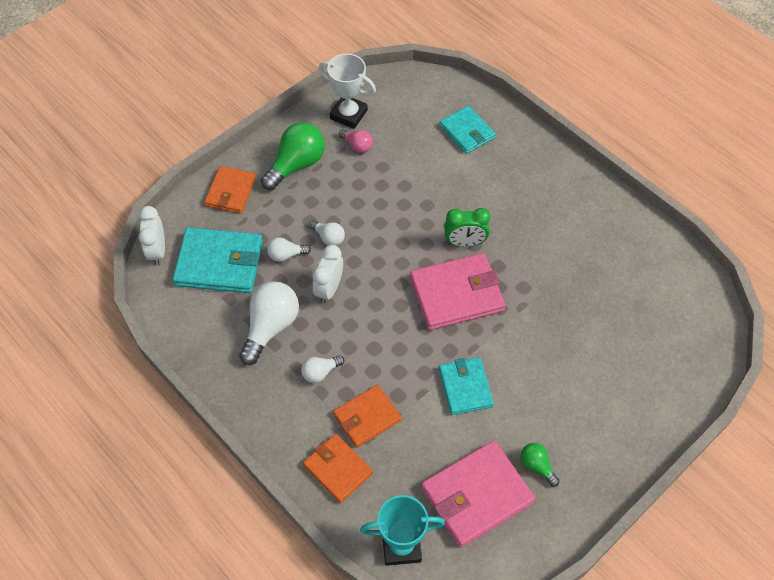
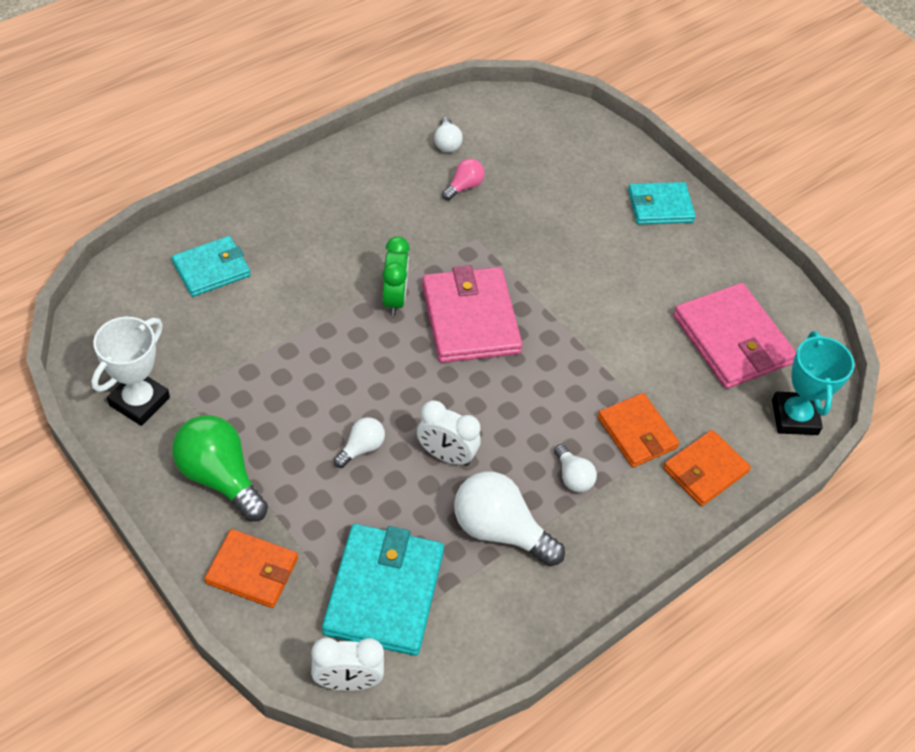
camera: 90 degrees left, 5 degrees down
white light bulb [267,237,311,262] -> white light bulb moved to [434,117,463,152]
pink light bulb [339,129,373,153] -> pink light bulb moved to [442,159,485,200]
turquoise wallet [439,357,494,415] -> turquoise wallet moved to [628,182,696,225]
green light bulb [520,443,560,487] -> none

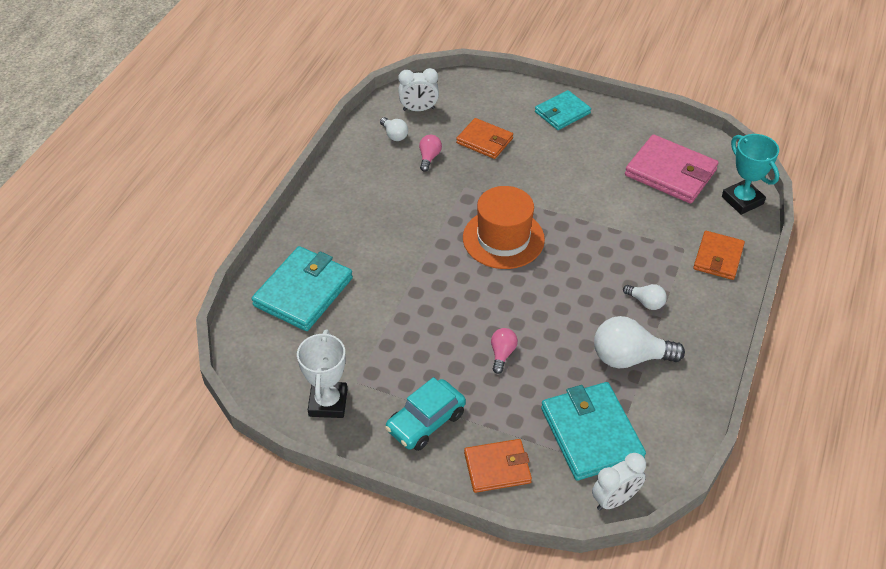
camera: 25 degrees left, 5 degrees down
turquoise wallet [172,236,251,297] -> turquoise wallet [252,246,353,331], size x1.59
green light bulb [172,415,268,522] -> turquoise car [385,377,466,451]
white light bulb [334,417,385,468] -> pink light bulb [491,328,518,374]
green clock [382,236,410,316] -> none
white clock [417,400,481,466] -> white clock moved to [398,68,439,111]
pink wallet [422,265,522,363] -> orange hat [463,186,545,269]
orange wallet [597,393,680,467] -> orange wallet moved to [456,118,513,159]

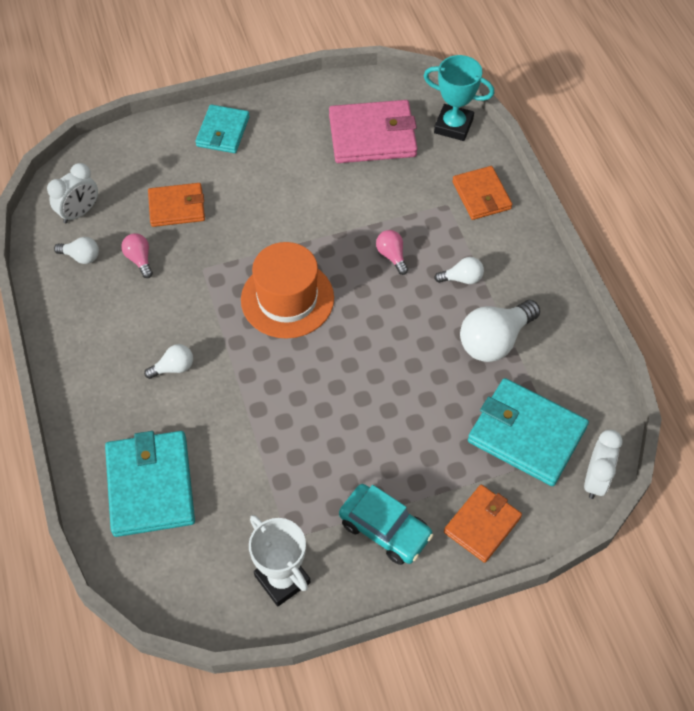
camera: 40 degrees left, 10 degrees up
turquoise car [385,377,466,451] -> turquoise car turned 60 degrees counterclockwise [339,484,433,565]
pink light bulb [491,328,518,374] -> pink light bulb moved to [376,230,408,275]
none -> white light bulb [144,344,193,379]

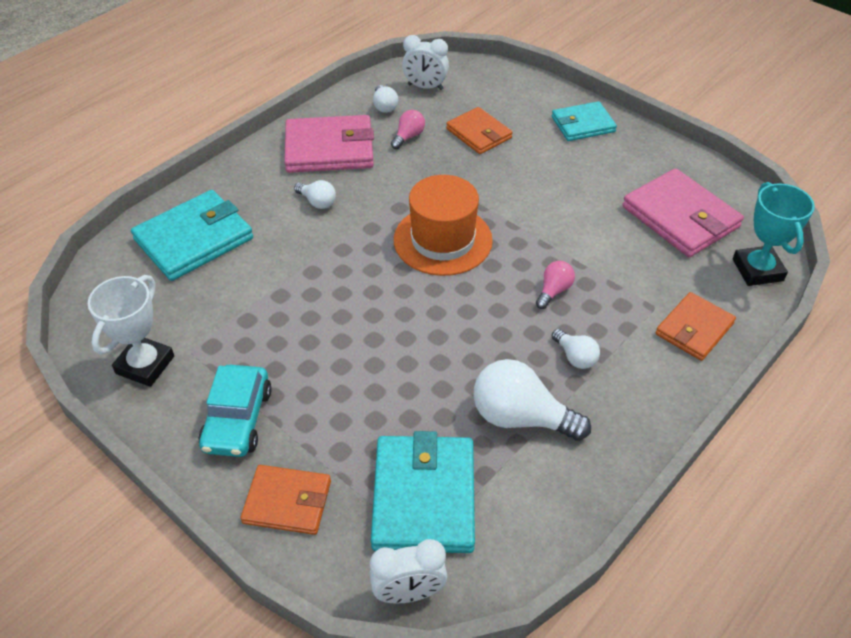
camera: 60 degrees right, 10 degrees down
none -> pink wallet [284,115,374,173]

